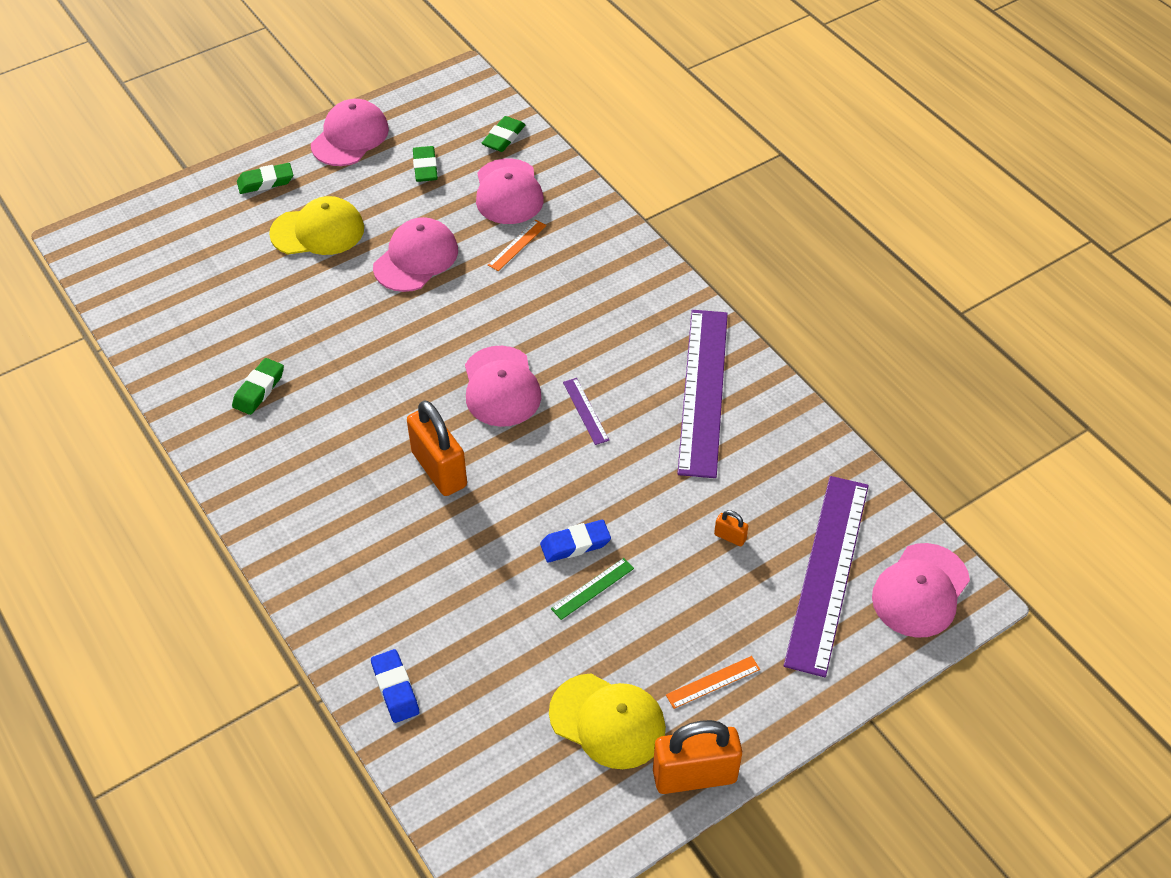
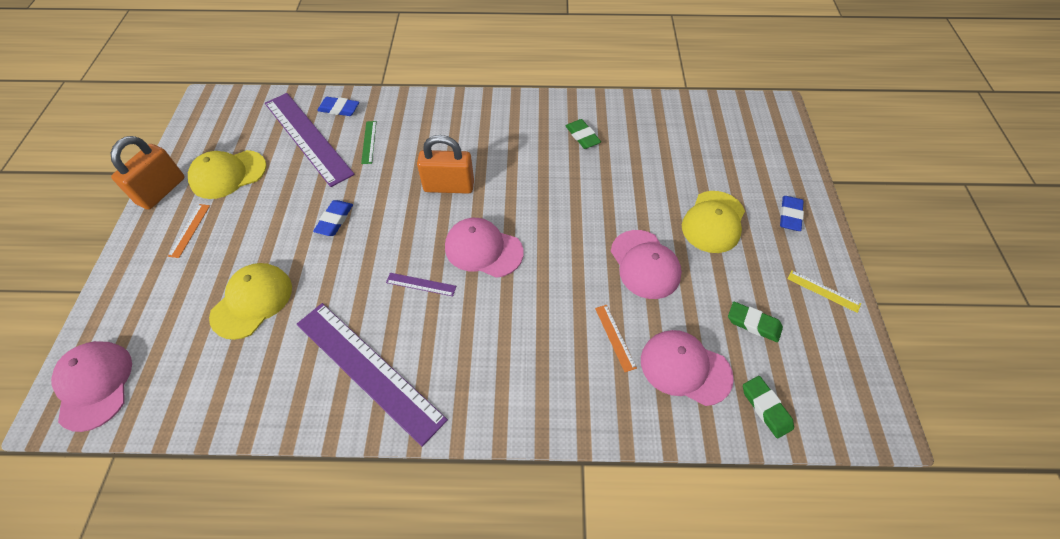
camera: 125 degrees right, 5 degrees up
green eraser [237,163,293,194] -> blue eraser [780,196,804,231]
pink cap [311,99,389,166] -> yellow ruler [787,270,861,313]
green ruler [551,558,634,620] -> green ruler moved to [361,121,377,164]
orange padlock [714,510,748,546] -> yellow cap [209,263,292,340]
purple ruler [784,476,869,677] -> purple ruler moved to [265,93,355,187]

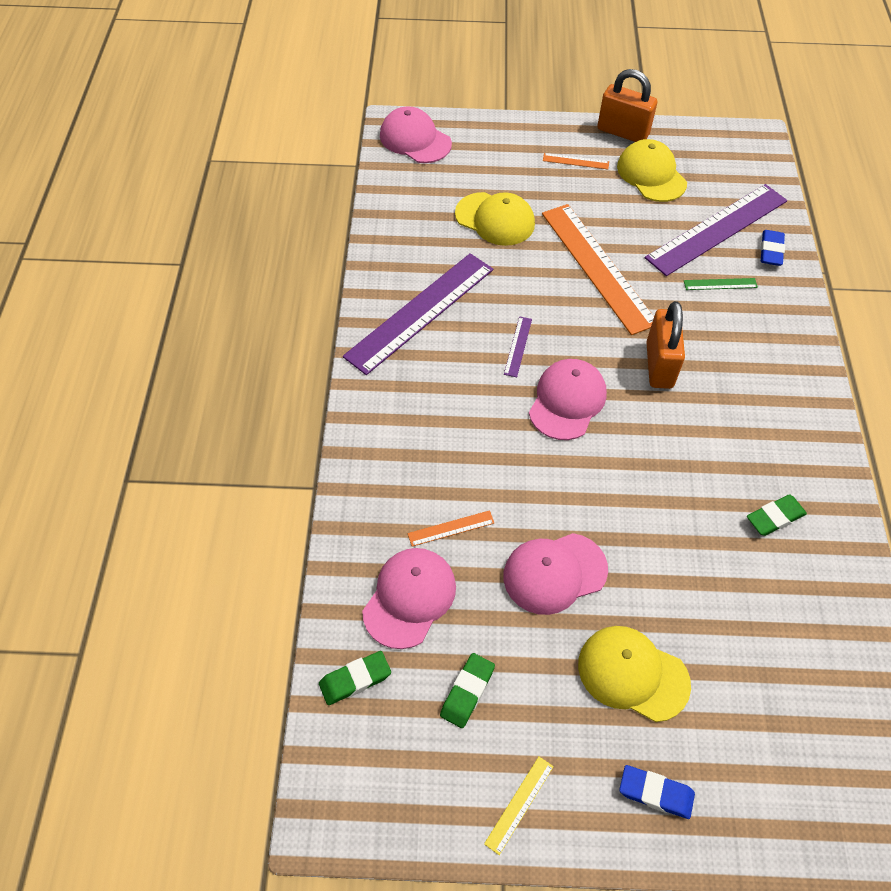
camera: 90 degrees right, 0 degrees up
pink cap [51,341,132,432] -> pink cap turned 120 degrees counterclockwise [380,106,452,163]
blue eraser [313,200,353,236] -> orange ruler [542,204,654,335]

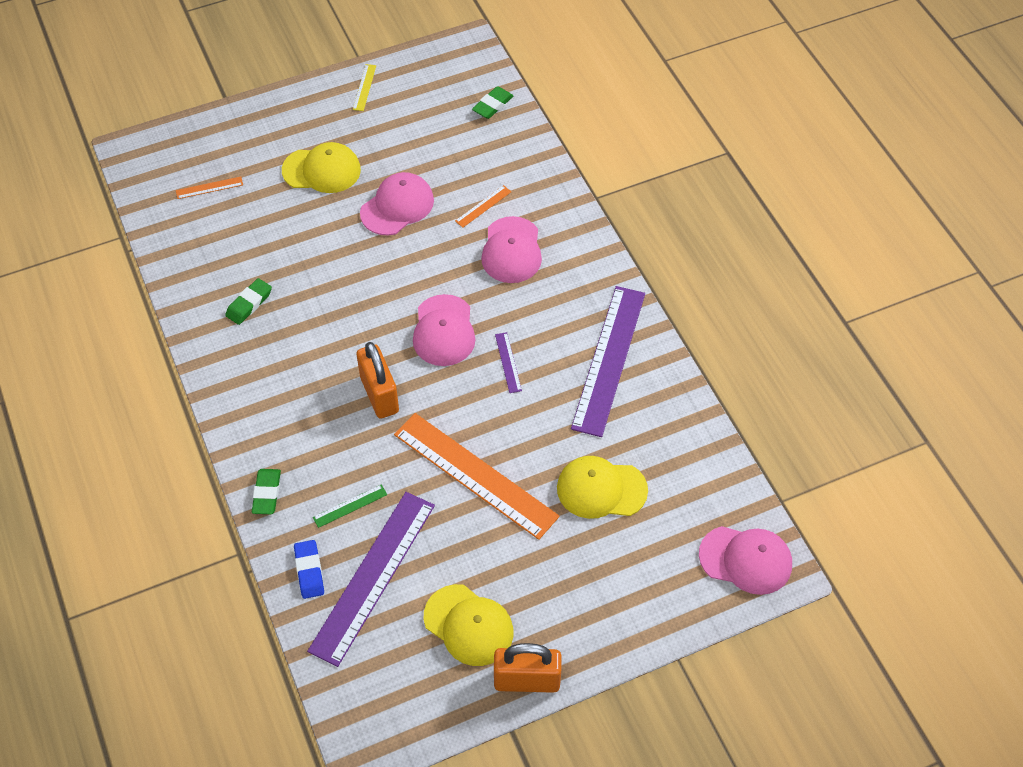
camera: 155 degrees right, 0 degrees up
pink cap [362,548,456,649] -> pink cap moved to [481,216,542,283]
green eraser [440,653,495,728] -> green eraser moved to [252,469,281,514]
orange ruler [543,153,609,169] -> orange ruler moved to [176,177,243,199]
blue eraser [619,765,695,819] -> none

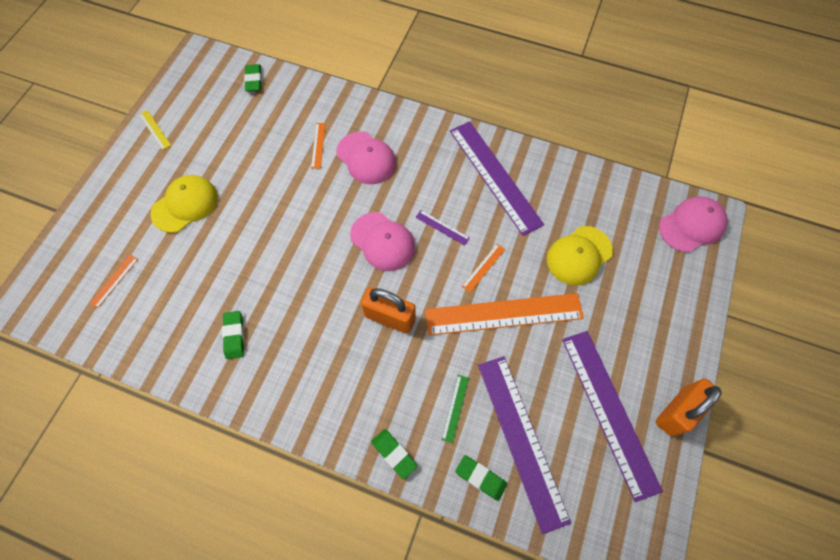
camera: 45 degrees left, 10 degrees up
blue eraser [294,540,324,599] -> green eraser [455,455,507,501]
pink cap [360,172,434,236] -> none
yellow cap [424,584,514,666] -> purple ruler [562,331,663,502]
none -> orange ruler [462,244,505,292]

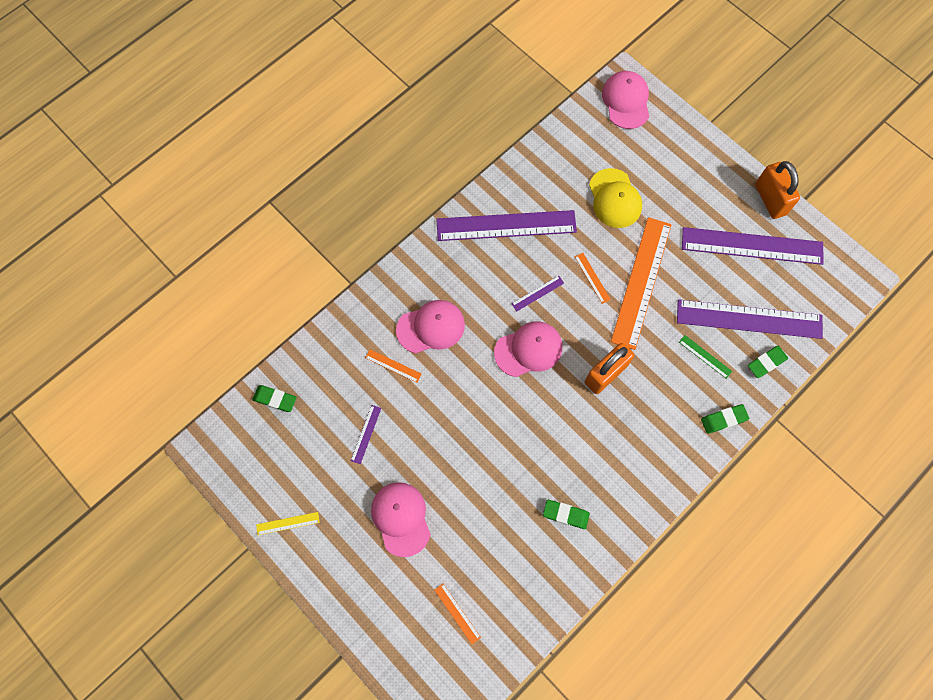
camera: 65 degrees left, 5 degrees up
yellow cap [151,175,218,233] -> pink cap [371,482,431,557]
none -> purple ruler [351,405,381,464]

